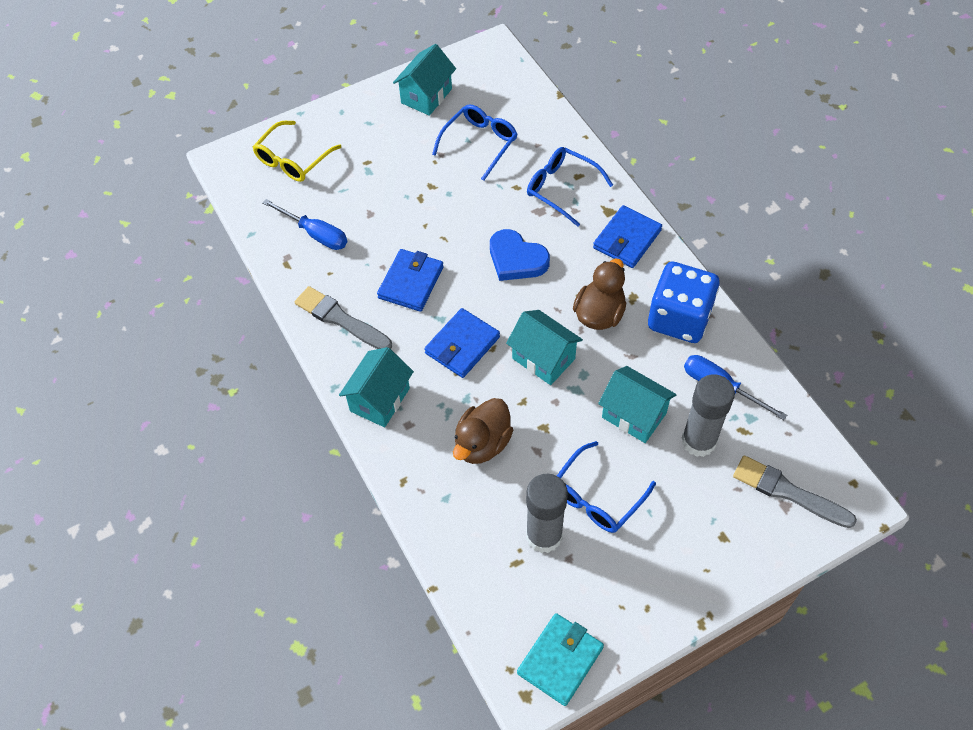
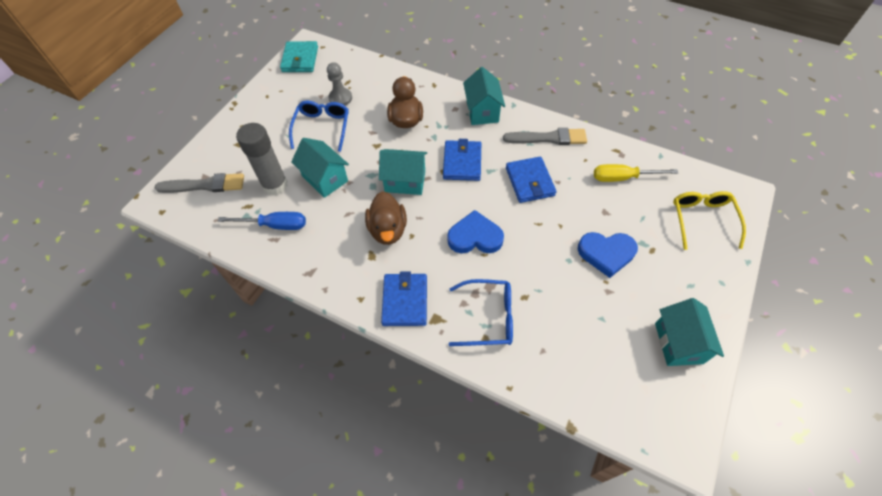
camera: 145 degrees right, 0 degrees up
blue screwdriver [263,199,347,250] -> yellow screwdriver [594,164,678,182]
blue glasses [432,104,518,181] -> none
grey glue stick [526,474,568,553] -> grey pawn [327,62,352,106]
turquoise house [598,366,677,443] -> turquoise house turned 45 degrees clockwise [291,138,349,198]
blue dice [648,262,720,343] -> none
none -> blue heart [578,232,638,278]

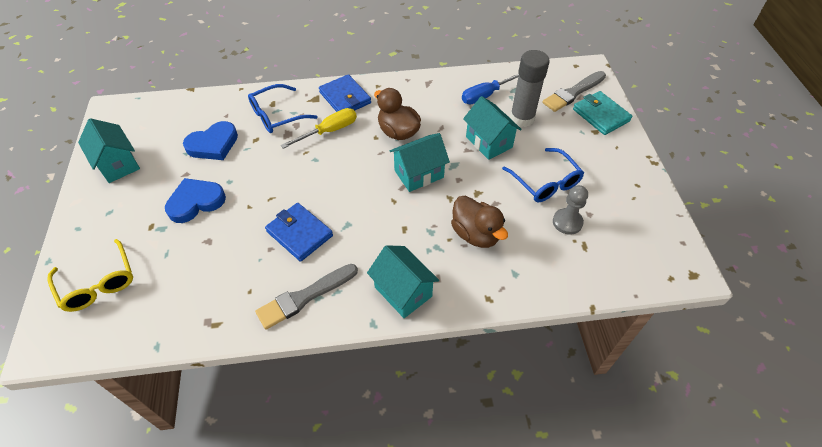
camera: 145 degrees right, 5 degrees down
turquoise wallet [280,41,318,72] -> turquoise wallet moved to [573,91,632,135]
turquoise house [291,138,349,198] -> turquoise house turned 45 degrees clockwise [463,96,522,160]
blue wallet [443,139,481,181] -> none
blue heart [447,210,504,253] -> blue heart moved to [183,121,238,160]
yellow screwdriver [594,164,678,182] -> yellow screwdriver moved to [281,108,357,149]

